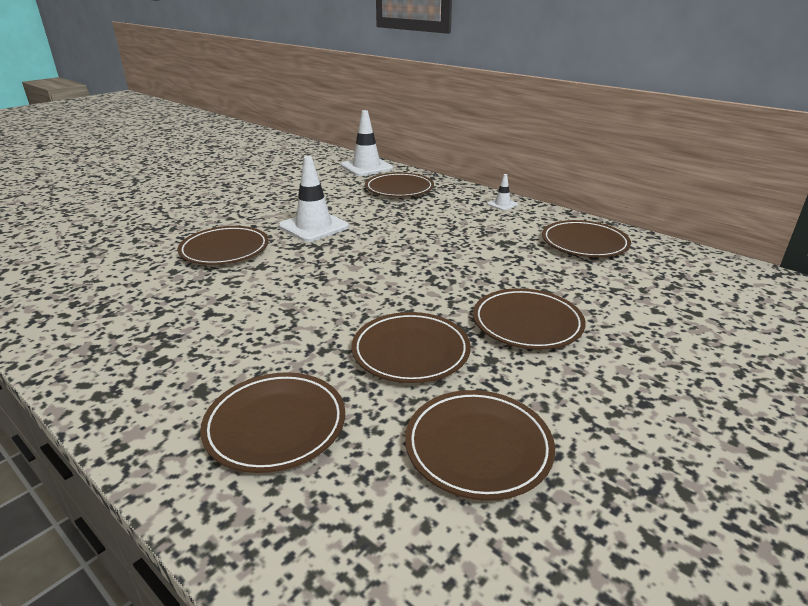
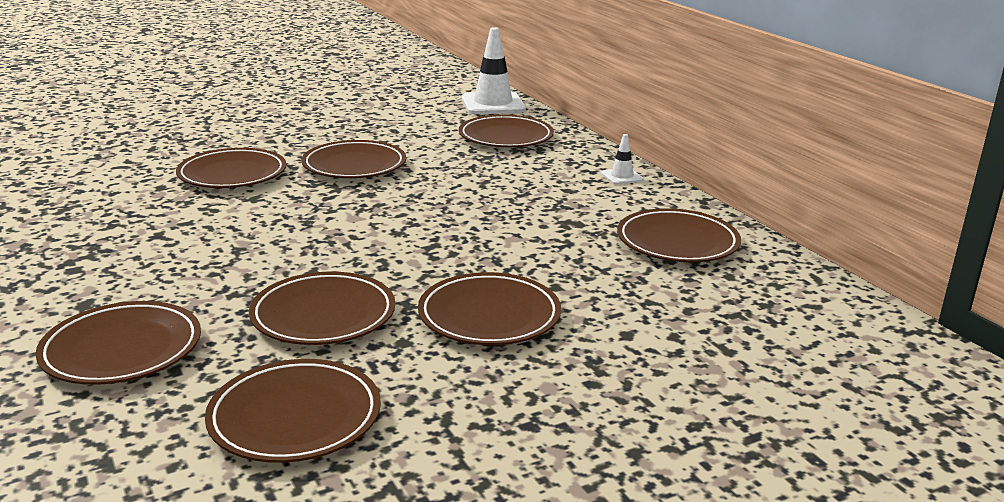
camera: 20 degrees right, 5 degrees down
white traffic cone [279,156,349,242] -> brown plate [301,140,406,178]

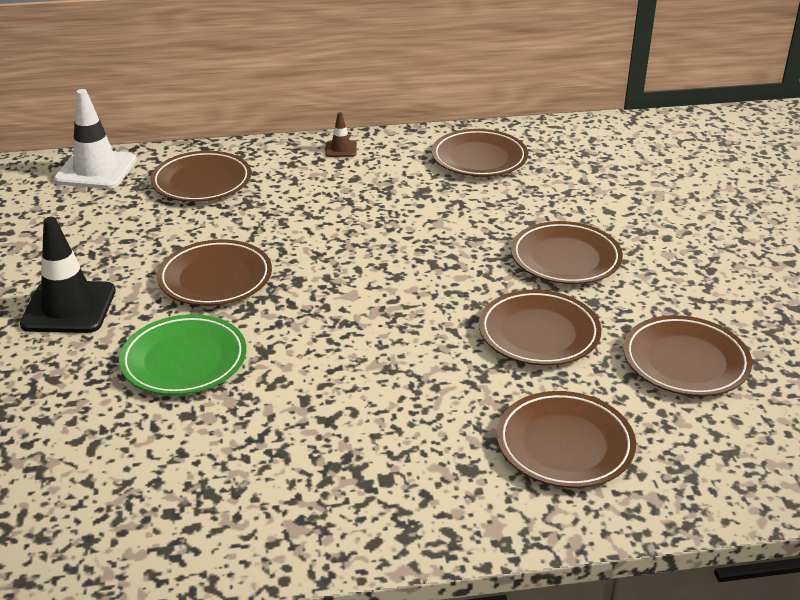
camera: 70 degrees left, 10 degrees up
brown plate [176,148,286,188] -> green plate [119,314,247,395]
white traffic cone [601,134,644,185] -> brown traffic cone [325,112,357,157]
none -> black traffic cone [20,217,116,333]

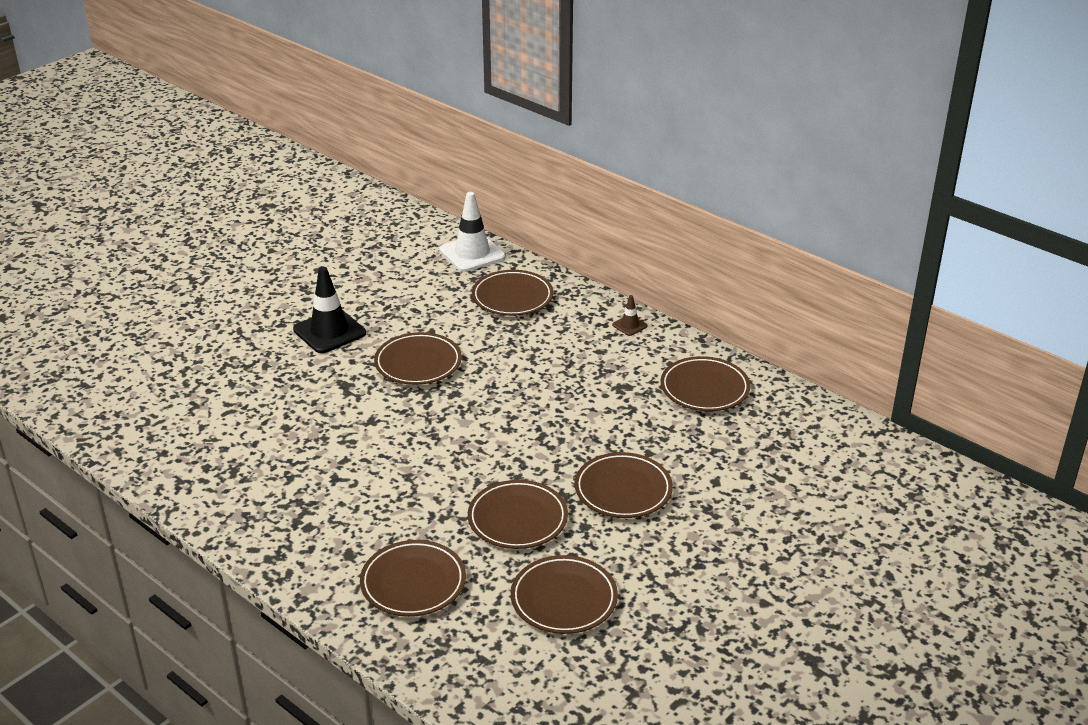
camera: 50 degrees right, 0 degrees up
green plate [119,314,247,395] -> none

